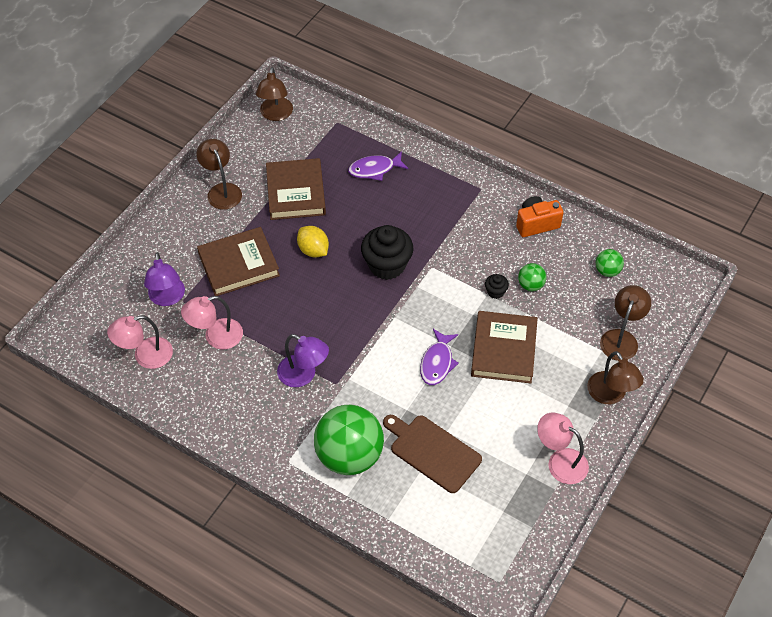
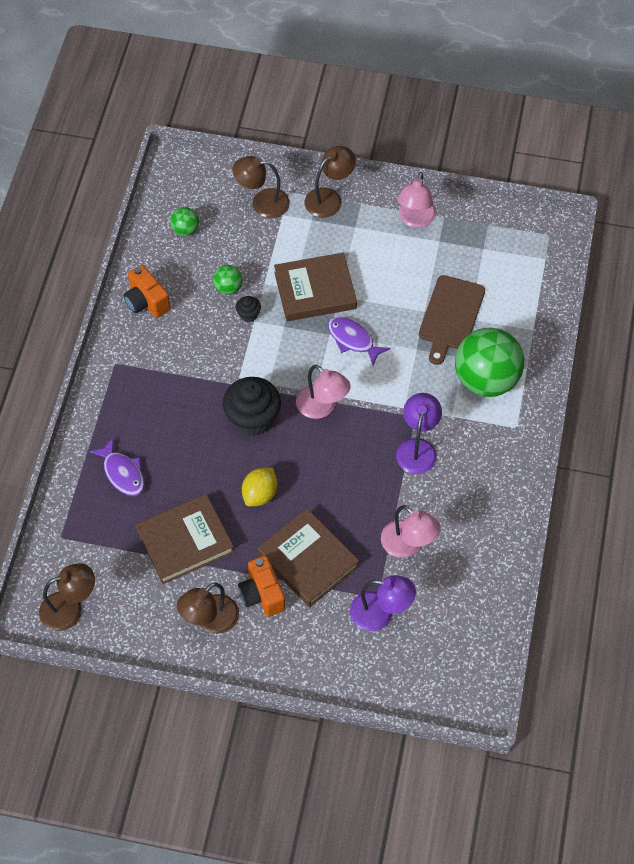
camera: 110 degrees left, 5 degrees up
pink lamp [107,315,173,369] -> pink lamp moved to [296,365,350,419]
purple lamp [144,253,185,306] -> purple lamp turned 45 degrees clockwise [350,575,416,631]
purple fish [420,329,459,385] -> purple fish turned 135 degrees counterclockwise [328,316,391,366]
none -> orange camera [238,556,285,617]

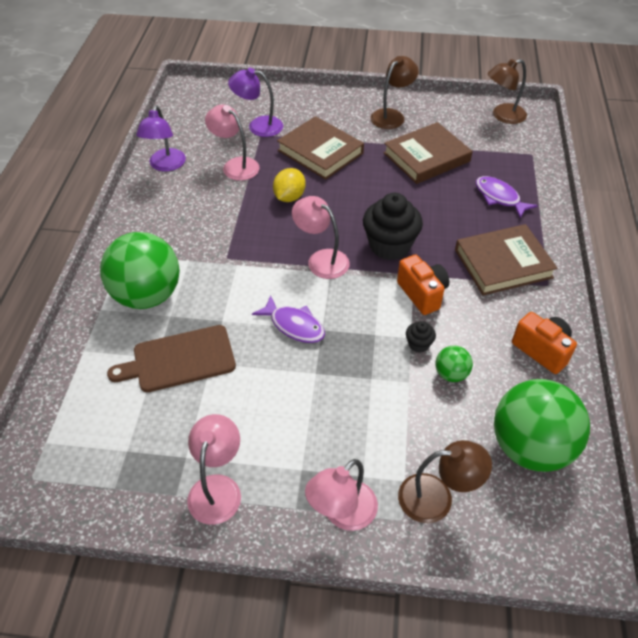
camera: 175 degrees right, 10 degrees down
green ball [170,207,199,236] -> green ball [494,379,590,472], size x2.25
orange camera [238,556,285,617] -> orange camera moved to [397,254,449,315]
yellow lemon [242,467,277,507] -> yellow lemon moved to [273,168,306,202]
brown book [274,253,357,321] -> brown book moved to [455,224,558,295]
brown lamp [304,146,356,218] -> pink lamp [305,459,378,531]
purple lamp [396,393,442,474] -> purple lamp moved to [136,106,186,172]
brown cutting board [419,275,485,365] -> brown cutting board turned 120 degrees counterclockwise [107,325,236,392]

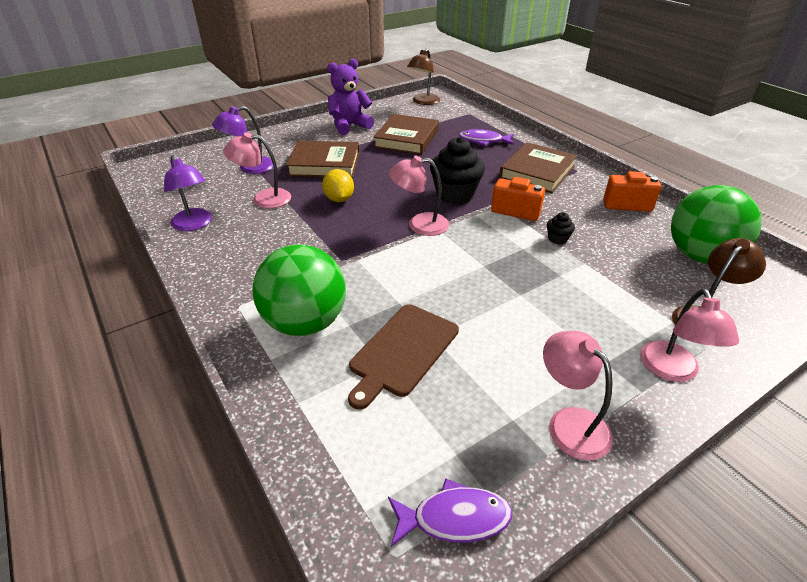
camera: 40 degrees left, 10 degrees down
purple fish [252,295,325,343] -> purple fish moved to [388,478,512,547]
brown lamp [371,56,419,129] -> purple teddy bear [327,59,374,135]
green ball [435,346,473,382] -> none

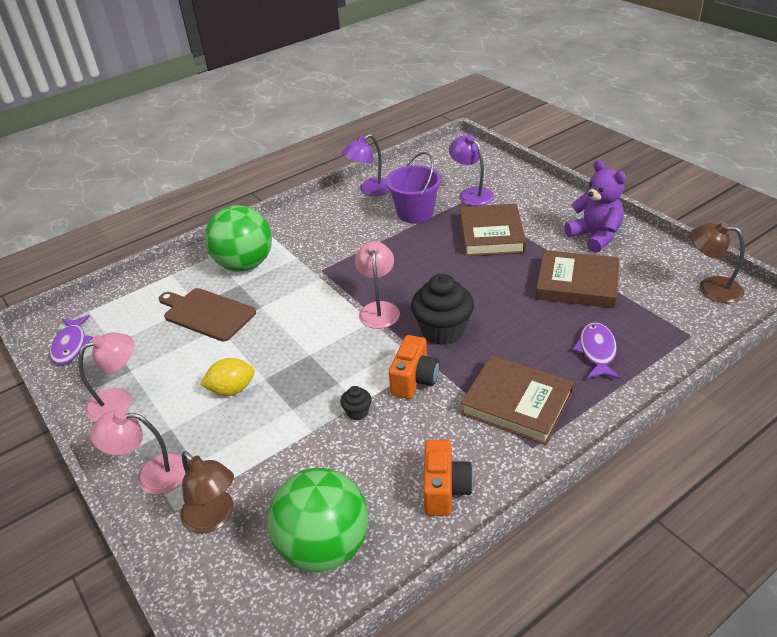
camera: 90 degrees right, 0 degrees up
pink lamp [223,132,291,209] -> purple bucket [386,152,441,223]
yellow lemon [322,169,354,202] -> yellow lemon moved to [200,358,255,396]

